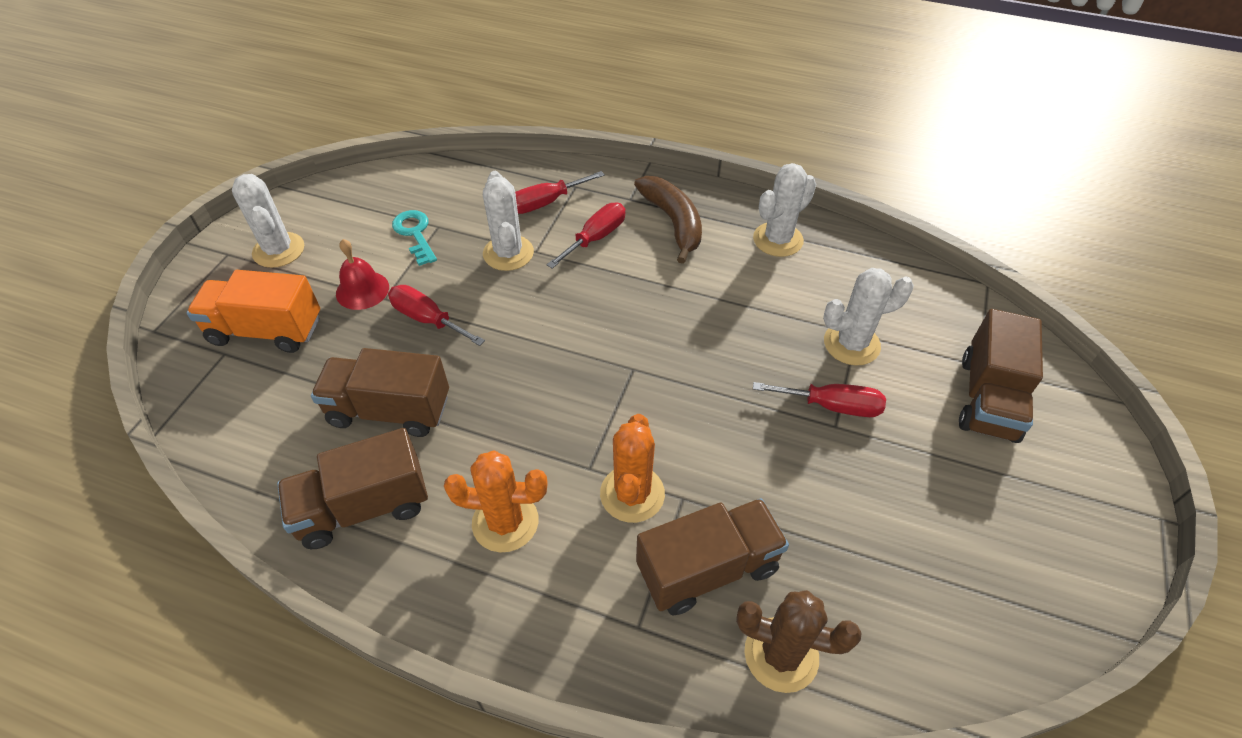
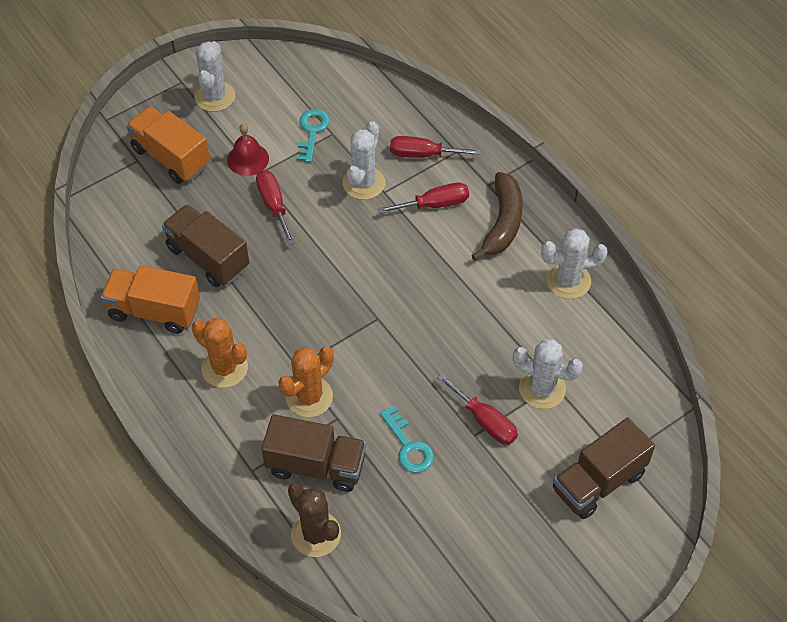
camera: 35 degrees right, 5 degrees up
brown truck [277,428,428,549] -> orange truck [101,265,200,334]
none -> turquoise key [380,406,434,473]

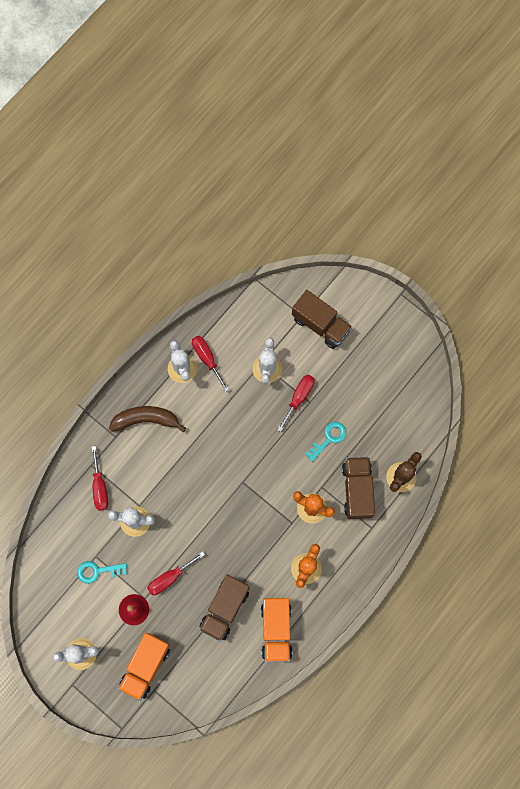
camera: 105 degrees left, 20 degrees up
red screwdriver [378,182,469,214] -> red screwdriver moved to [192,336,229,392]

